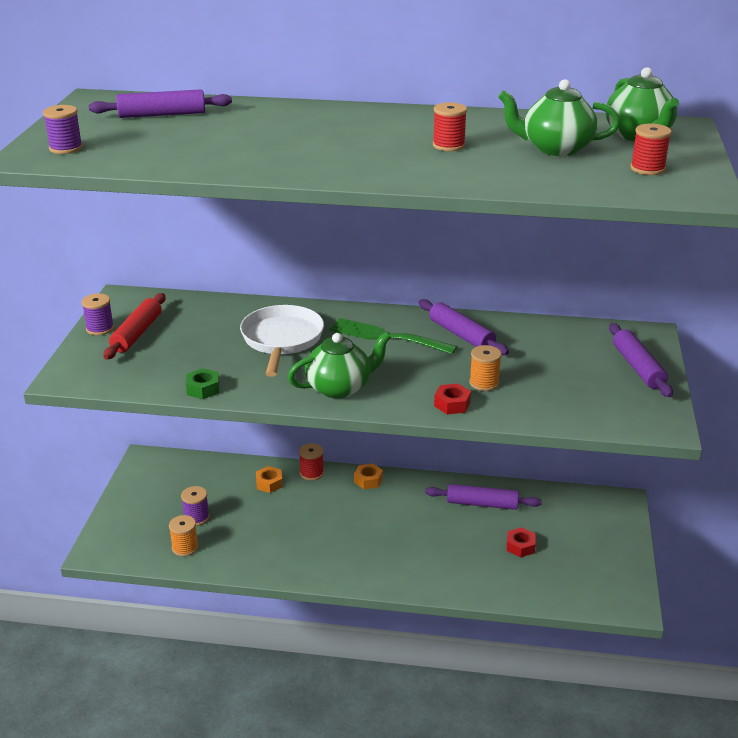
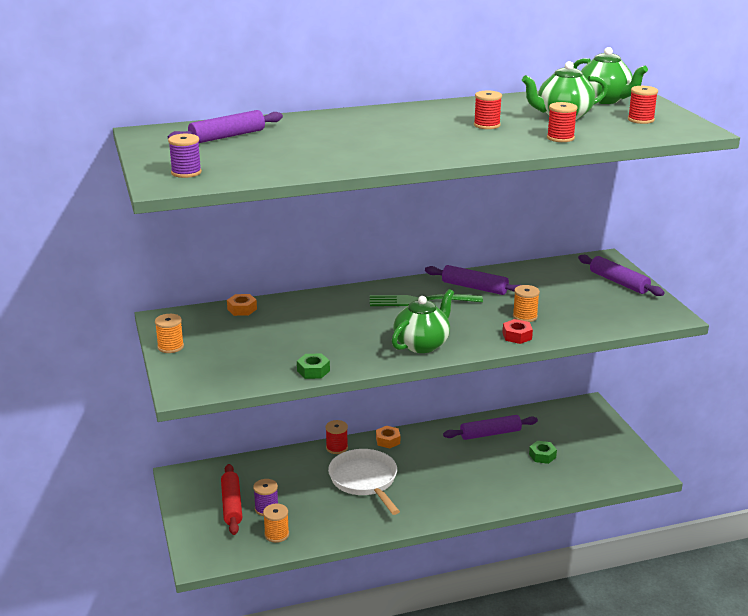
camera: 25 degrees left, 5 degrees down
purple spool [81,293,114,335] -> orange spool [155,314,184,353]
red rolling pin [104,293,165,360] -> red rolling pin moved to [221,464,242,535]
white pan [240,305,324,377] -> white pan moved to [328,449,400,515]
orange nut [256,466,283,493] -> orange nut moved to [227,294,257,316]
red nut [507,527,536,558] -> green nut [529,441,557,464]
none -> red spool [547,102,577,142]

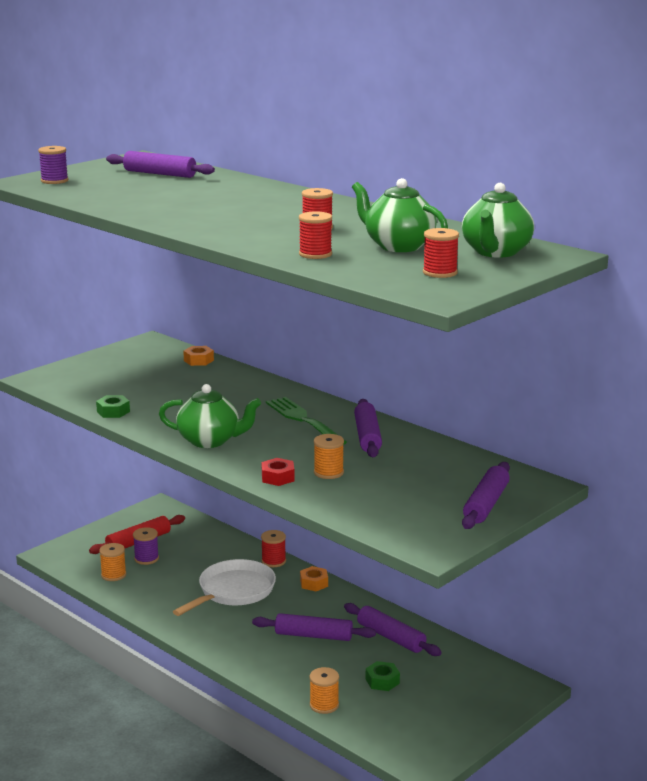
camera: 60 degrees right, 5 degrees down
orange spool [155,314,184,353] -> orange spool moved to [310,667,339,714]
none -> purple rolling pin [252,613,376,641]

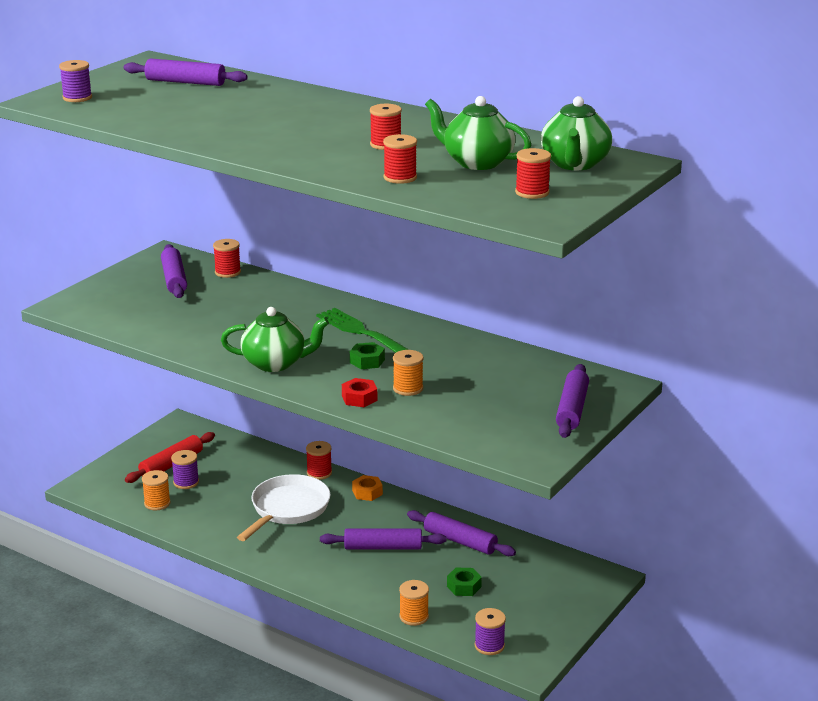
camera: 10 degrees left, 5 degrees up
green nut [96,395,130,418] -> green nut moved to [350,342,385,369]
orange nut [183,346,214,366] -> red spool [213,239,241,278]
purple rolling pin [354,399,382,457] -> purple rolling pin moved to [161,244,187,298]
none -> purple spool [475,608,506,655]

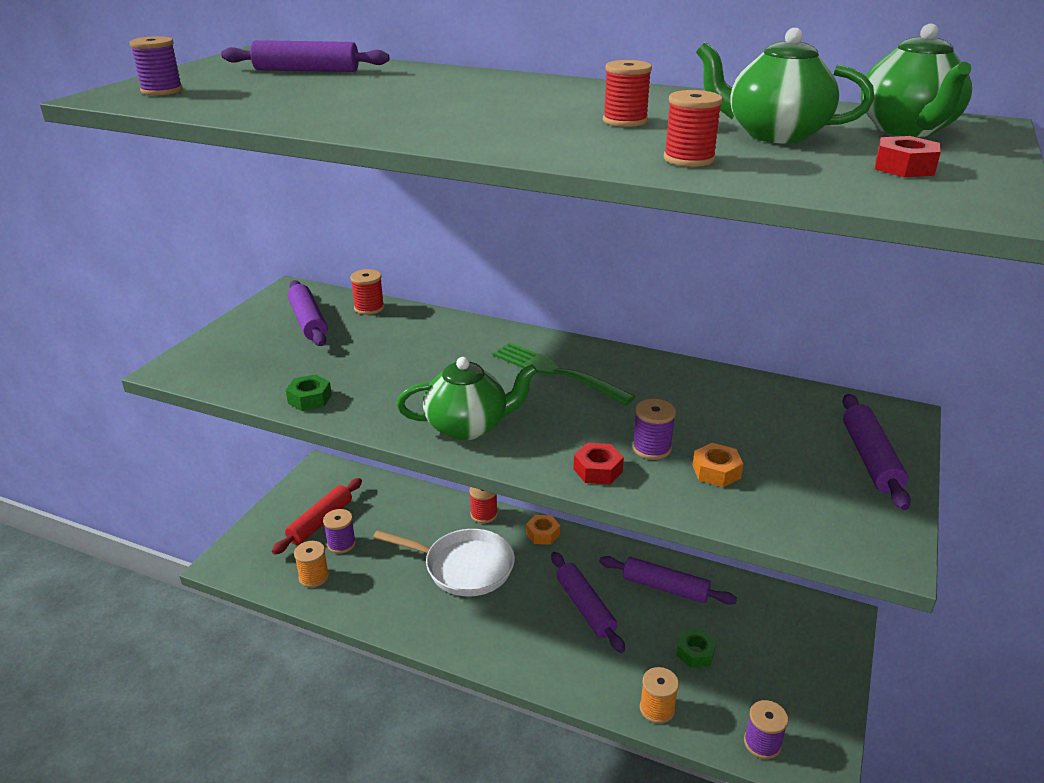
camera: 10 degrees left, 5 degrees up
white pan [237,474,331,541] -> white pan turned 90 degrees clockwise [373,529,515,596]
purple rolling pin [320,528,446,549] -> purple rolling pin turned 75 degrees clockwise [551,552,625,653]
green nut [350,342,385,369] -> green nut moved to [286,374,332,411]
orange spool [393,350,424,396] -> purple spool [632,399,676,460]
red spool [515,148,551,199] -> red nut [875,136,941,177]
none -> orange nut [693,443,743,487]

